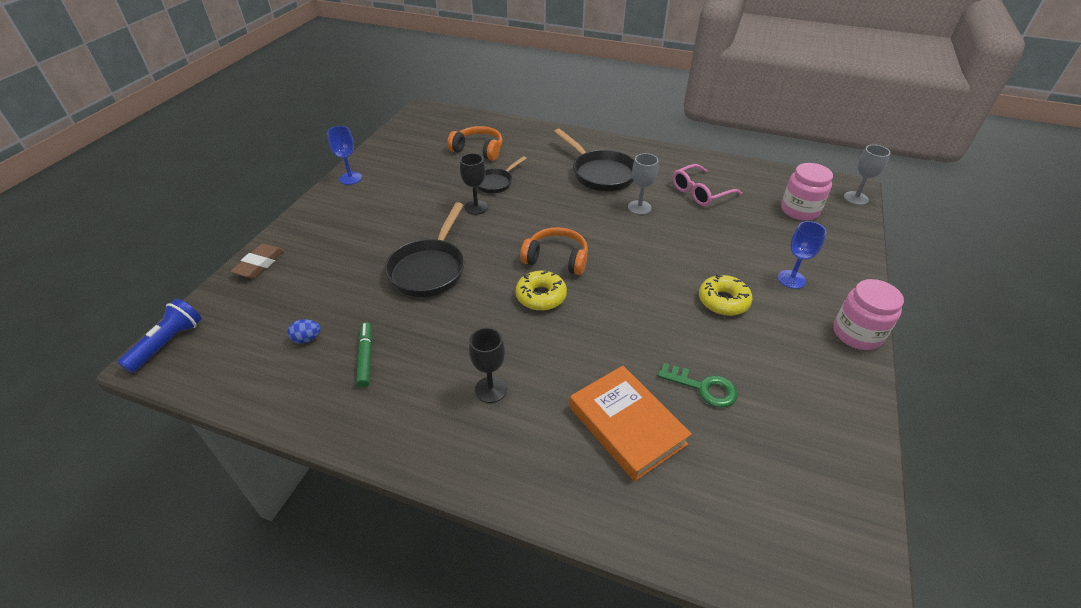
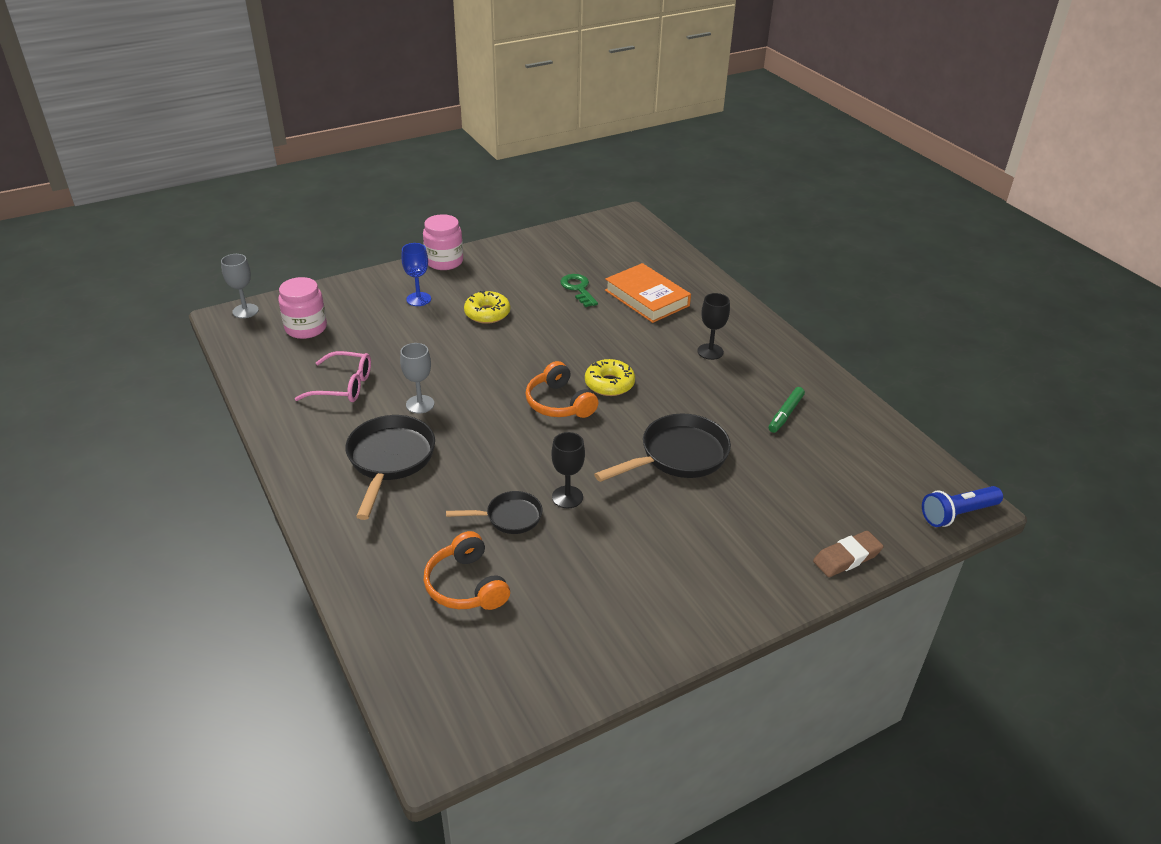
camera: 140 degrees left, 5 degrees down
blue egg [287,319,321,343] -> none
blue goblet [327,126,362,185] -> none
orange book [570,366,692,482] -> orange book turned 45 degrees counterclockwise [605,263,691,323]

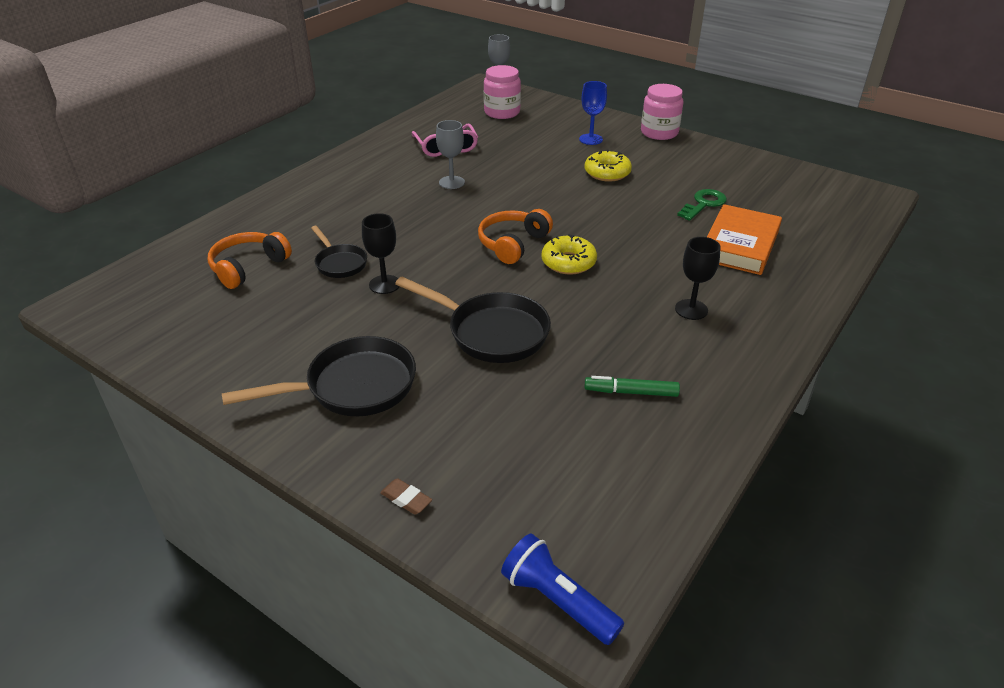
camera: 65 degrees right, 0 degrees up
black pan [346,415,435,520] -> black pan moved to [221,336,416,416]
brown eraser [813,531,884,577] -> brown eraser [380,478,432,515], size x0.62

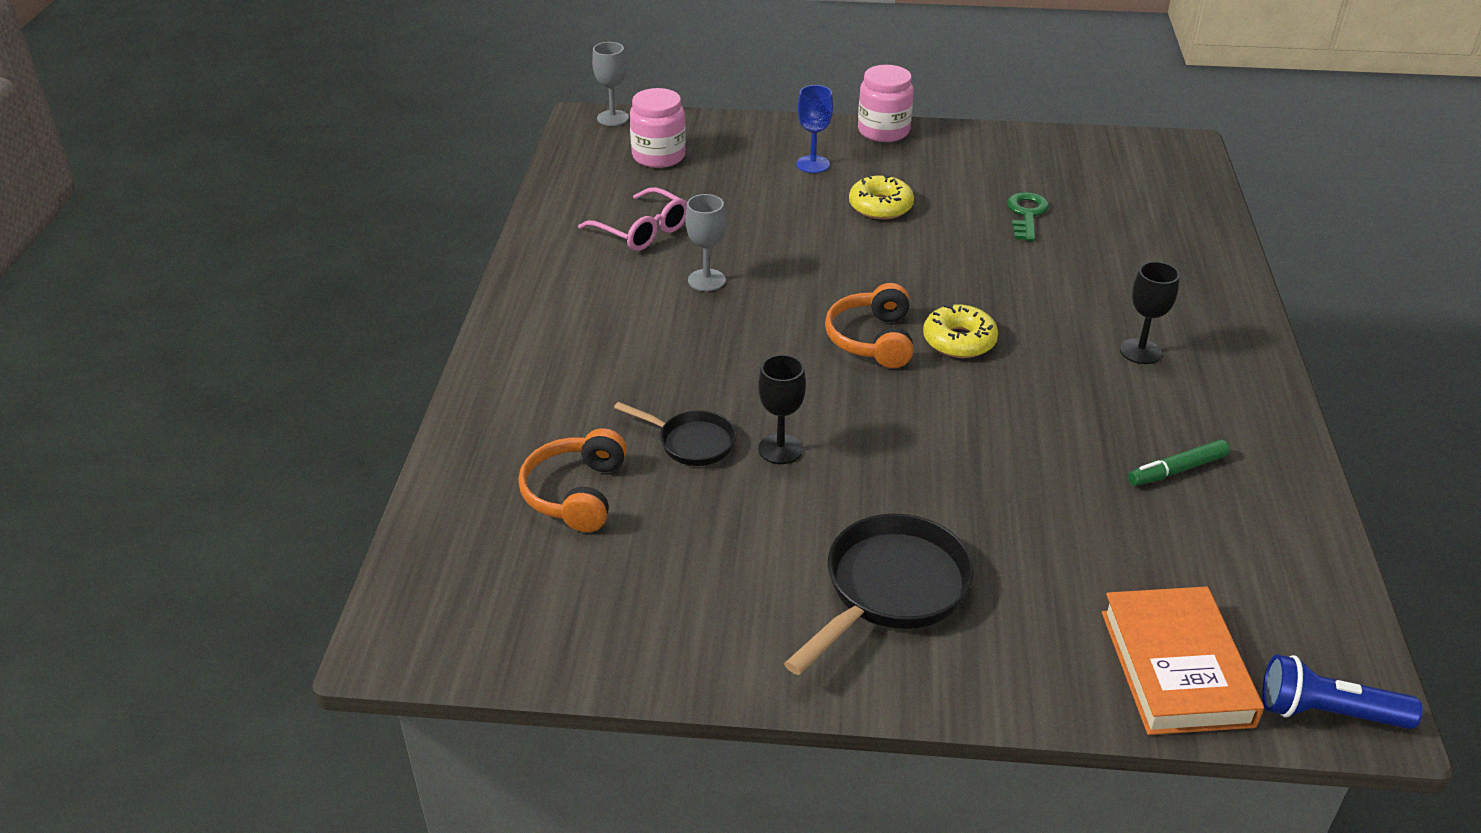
camera: 30 degrees left, 0 degrees up
brown eraser [380,478,432,515] -> none
black pan [395,277,551,363] -> none
orange book [707,204,782,275] -> orange book moved to [1102,586,1264,735]

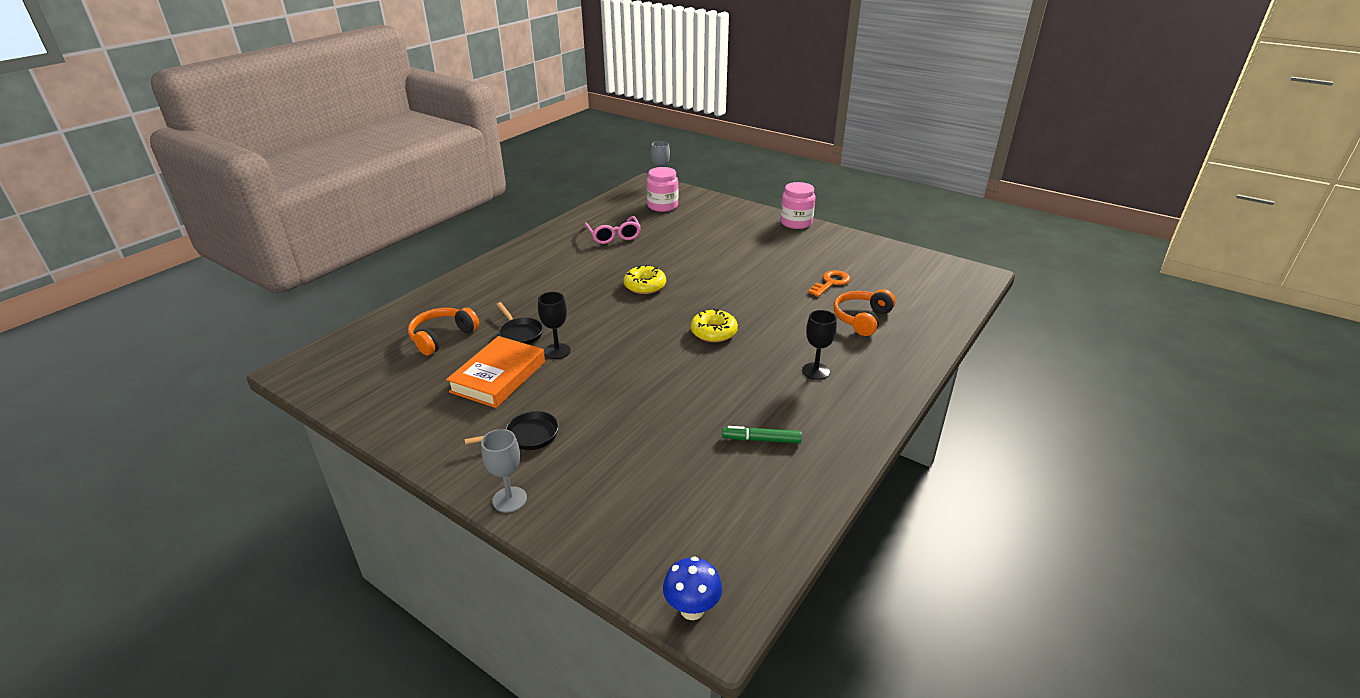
camera: 30 degrees right, 5 degrees down
grey goblet [685,194,726,291] -> grey goblet moved to [481,429,527,513]
black pan [784,514,974,675] -> black pan [464,411,559,450], size x0.59
blue goblet [796,85,833,173] -> none
orange headphones [825,283,913,368] -> orange headphones moved to [834,289,896,336]
yellow donut [849,174,914,220] -> yellow donut moved to [624,265,666,294]
green key [1007,192,1049,241] -> orange key [808,270,851,297]
orange book [1102,586,1264,735] -> orange book moved to [446,336,545,408]
blue flashlight [1262,654,1422,729] -> blue mushroom [663,557,722,620]

